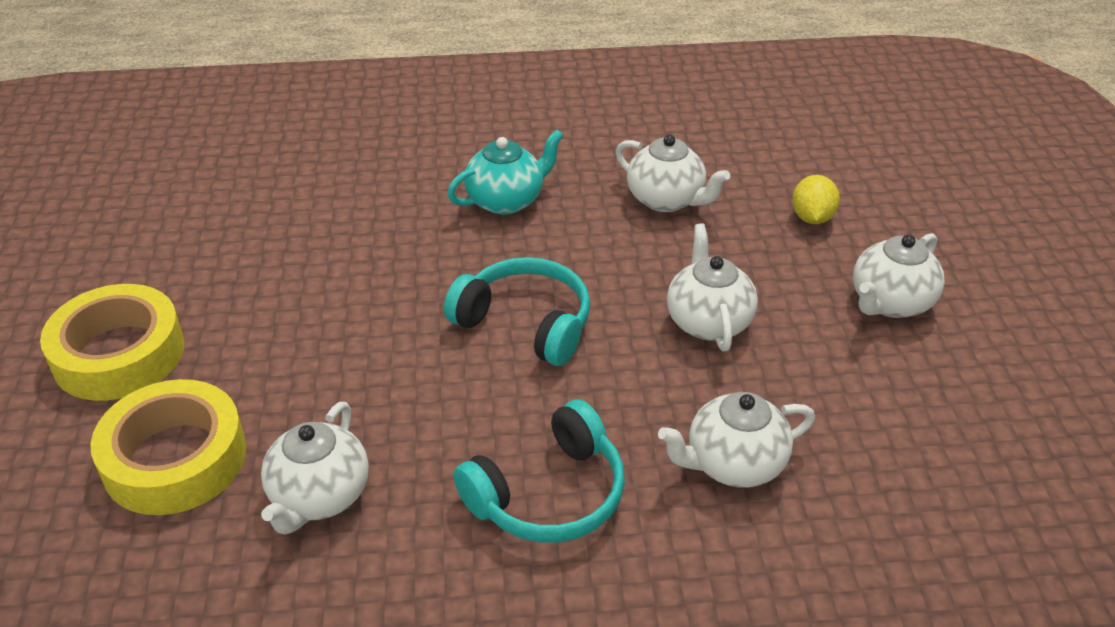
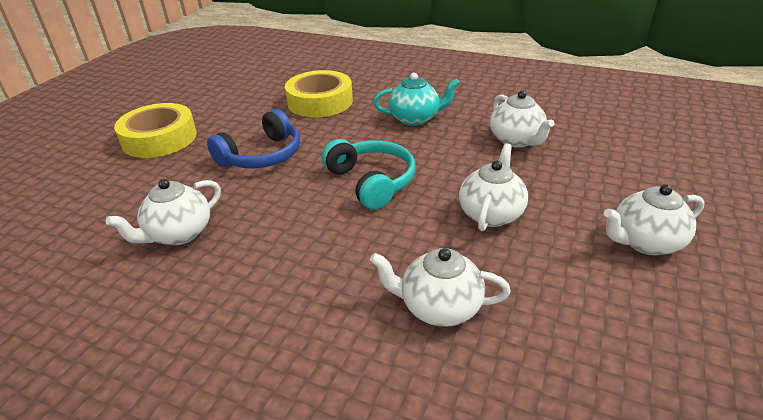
camera: 30 degrees right, 5 degrees down
yellow tape [90,379,247,515] -> yellow tape moved to [285,70,353,117]
turquoise headphones [454,400,625,543] -> none
yellow lemon [792,175,840,224] -> none
none -> blue headphones [207,109,300,168]

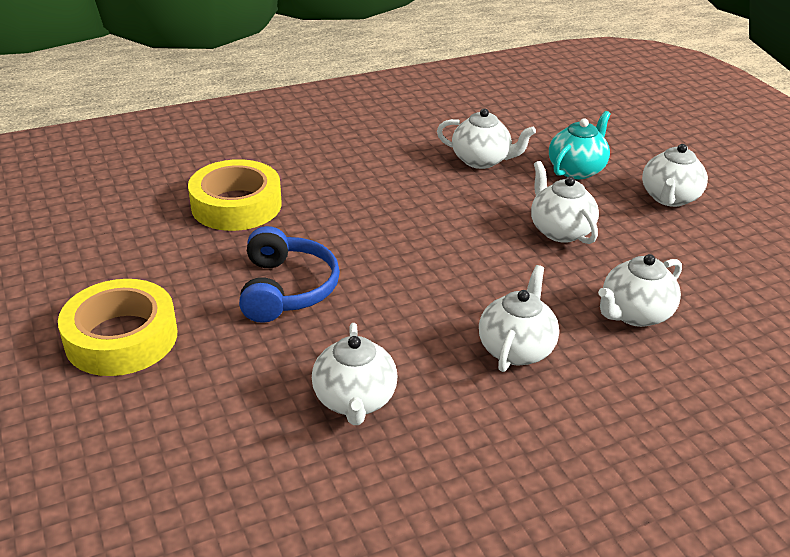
camera: 50 degrees left, 0 degrees up
turquoise headphones [322,139,416,210] -> none
turquoise teapot [374,73,460,126] -> turquoise teapot moved to [549,111,611,179]
none -> white teapot [479,265,559,372]

